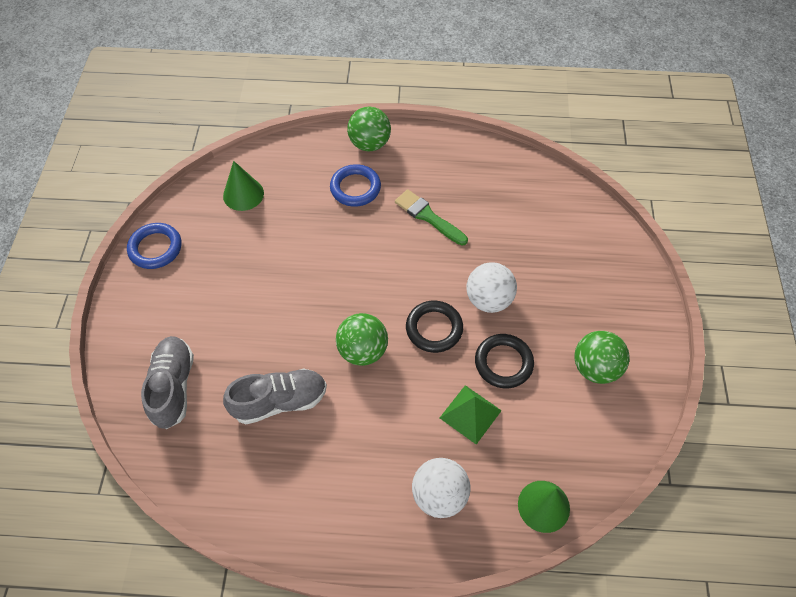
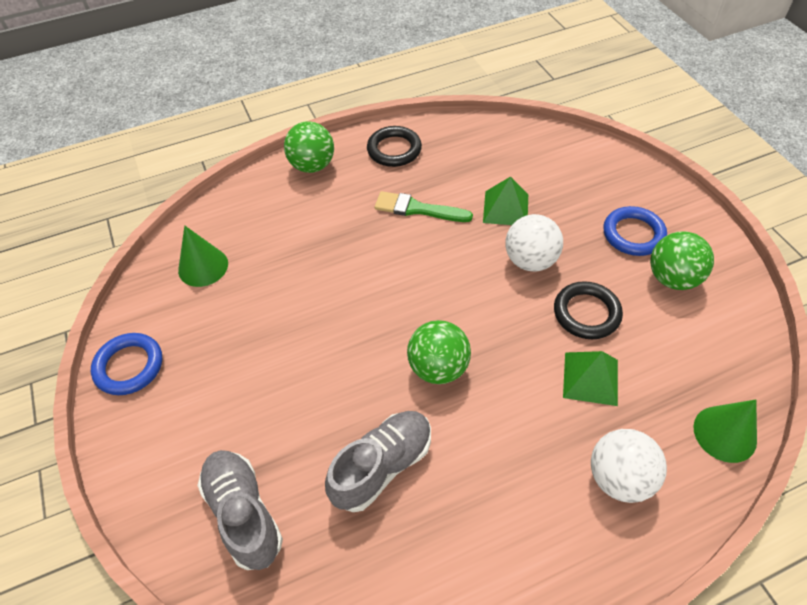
camera: 25 degrees left, 5 degrees down
blue ring [330,164,381,207] -> blue ring moved to [603,206,667,256]
black ring [406,301,463,353] -> black ring moved to [367,126,422,167]
none -> green pyramid [483,176,528,225]

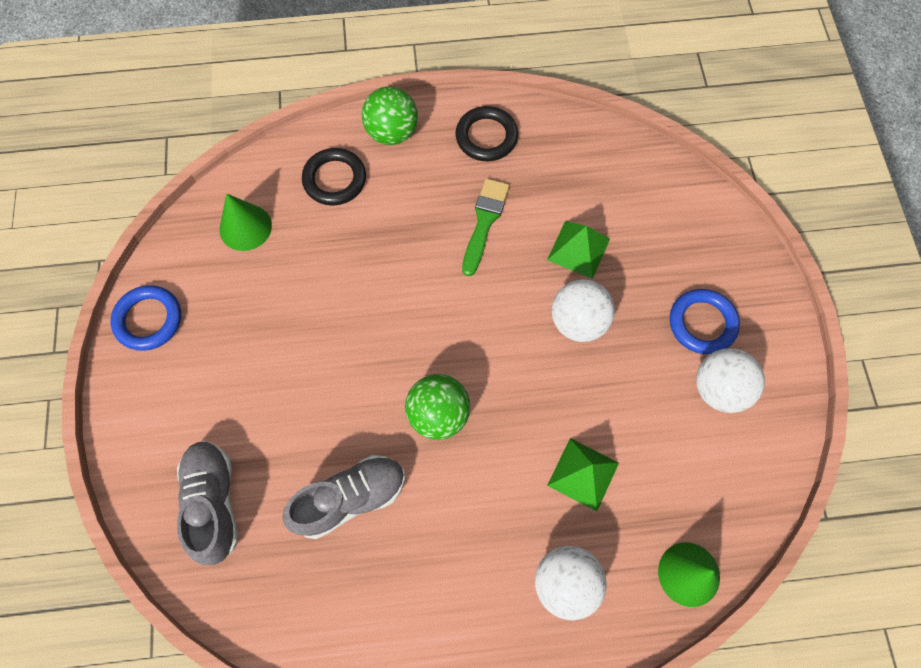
camera: 15 degrees right, 15 degrees up
green brush [375,191,473,222] -> green brush turned 75 degrees clockwise [462,178,509,276]
black ring [554,281,623,339] -> black ring moved to [302,148,366,205]
green ball [650,232,714,290] -> white ball [696,348,765,413]

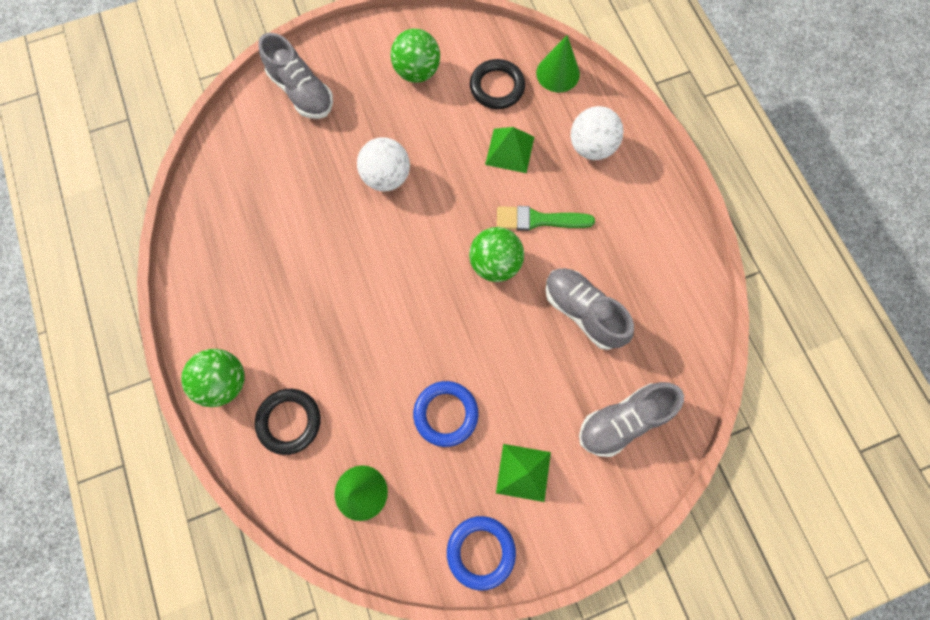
camera: 105 degrees left, 5 degrees up
black ring [455,106,518,161] -> black ring moved to [470,59,525,109]
green brush [462,178,509,276] -> green brush moved to [497,206,595,231]
green pyramid [547,221,610,279] -> green pyramid moved to [496,444,551,502]
blue ring [670,289,740,354] -> blue ring moved to [413,381,478,447]
white ball [696,348,765,413] -> green ball [391,29,440,83]
none -> grey shoe [258,33,333,119]

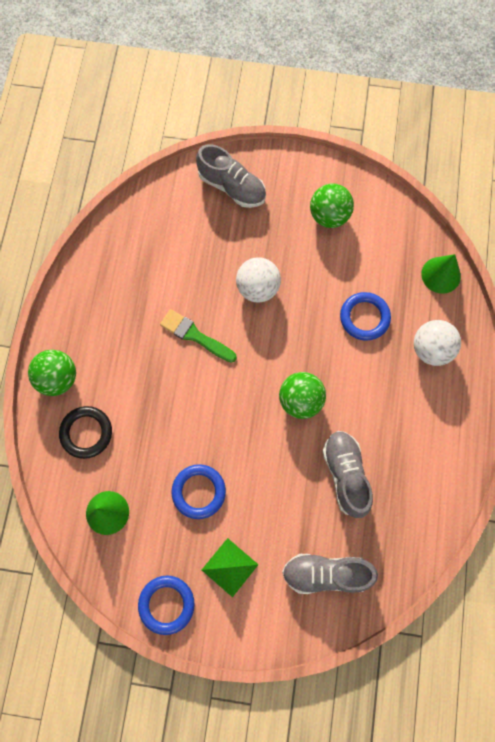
camera: 30 degrees right, 0 degrees up
grey shoe [258,33,333,119] -> grey shoe turned 45 degrees counterclockwise [196,144,266,208]
black ring [470,59,525,109] -> none
green pyramid [485,127,534,173] -> blue ring [340,292,391,341]
green brush [497,206,595,231] -> green brush moved to [160,309,237,363]

